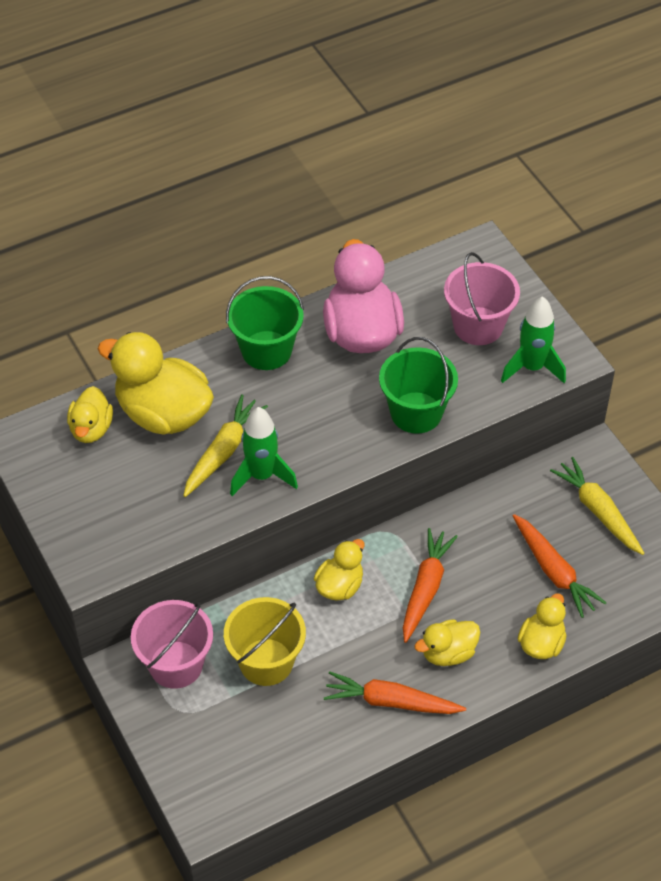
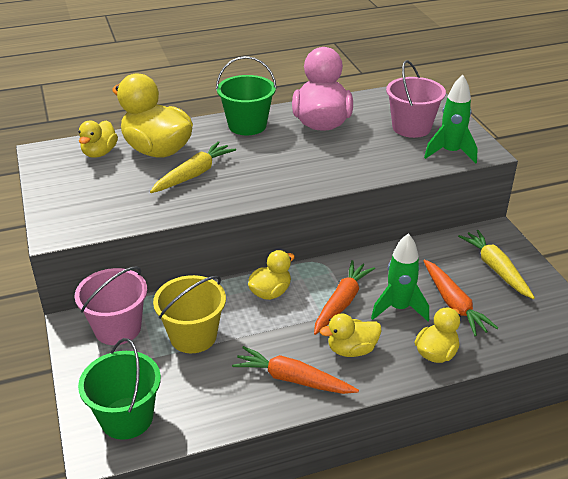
camera: 10 degrees right, 15 degrees down
green rocket [230,407,298,496] -> green rocket moved to [371,233,429,321]
green bucket [379,337,458,434] -> green bucket moved to [78,338,161,440]

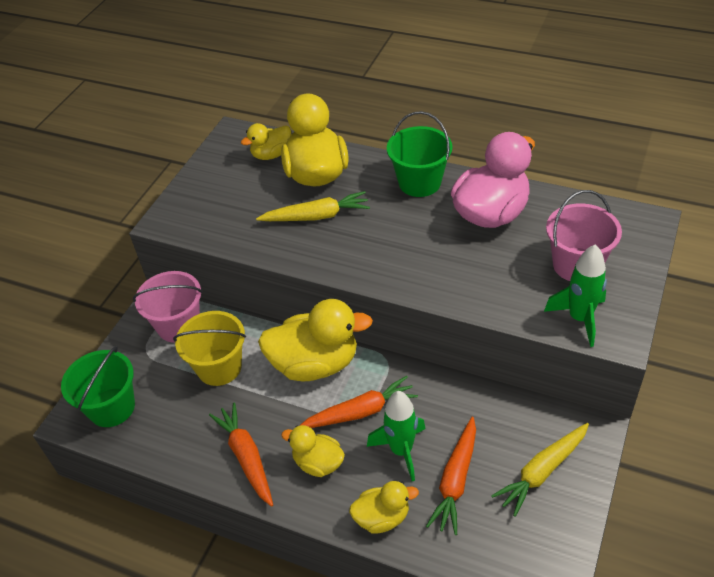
camera: 45 degrees right, 10 degrees up
yellow duck [248,250,295,300] -> yellow duck [258,299,373,381], size x1.84
yellow carrot [458,230,535,299] -> yellow carrot turned 150 degrees counterclockwise [491,423,589,517]

